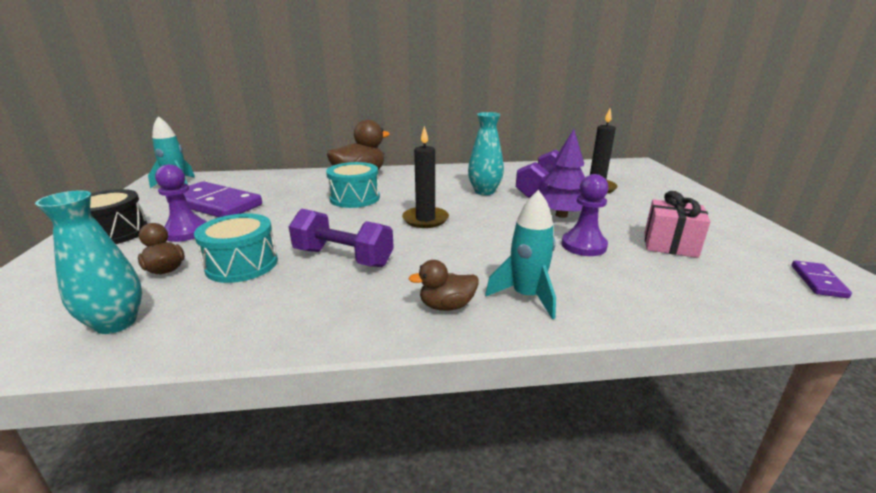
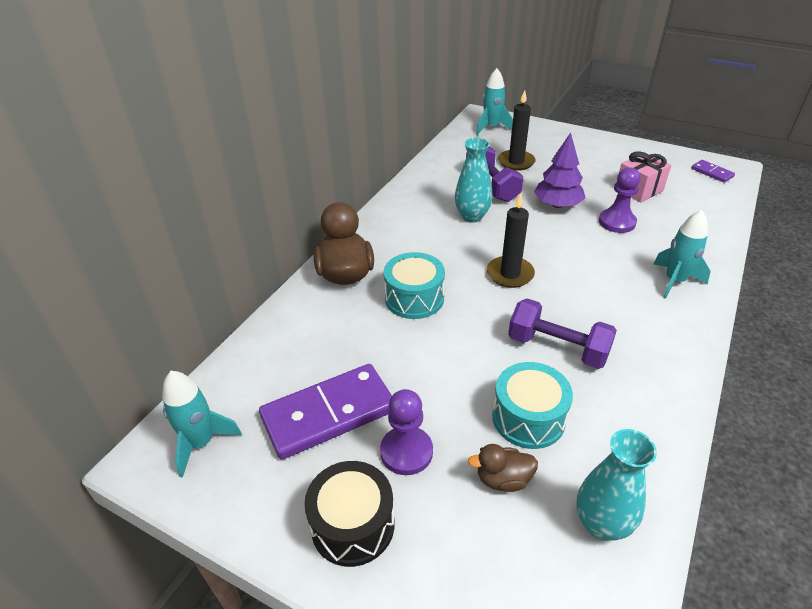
camera: 55 degrees left, 15 degrees up
purple dumbbell [289,209,394,267] -> purple dumbbell turned 60 degrees clockwise [508,299,617,369]
brown duck [409,260,479,311] -> none
none -> turquoise rocket [476,68,513,135]

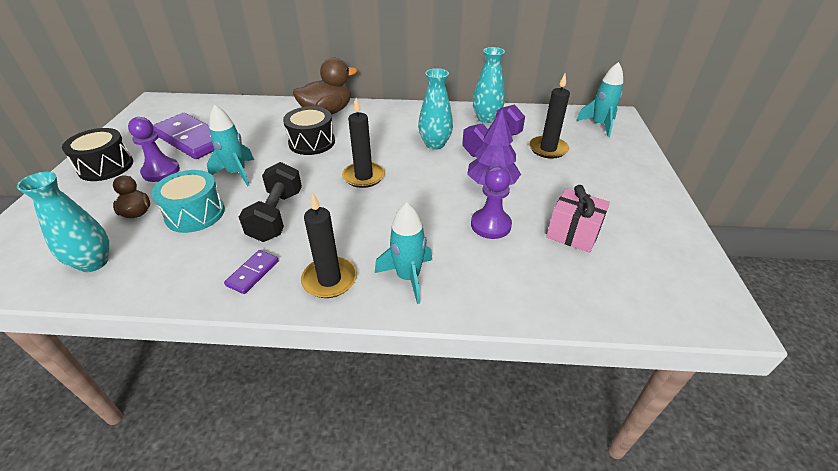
camera: 65 degrees right, 0 degrees up
turquoise rocket [162,371,242,478] -> turquoise rocket moved to [207,105,254,186]
turquoise drum [384,252,445,319] -> black drum [283,106,335,155]
purple dumbbell [508,299,617,369] -> black dumbbell [239,162,302,242]
purple domino [692,160,735,183] -> purple domino moved to [224,250,279,294]
none -> black candle [301,192,357,298]
none -> turquoise vase [473,47,505,123]

